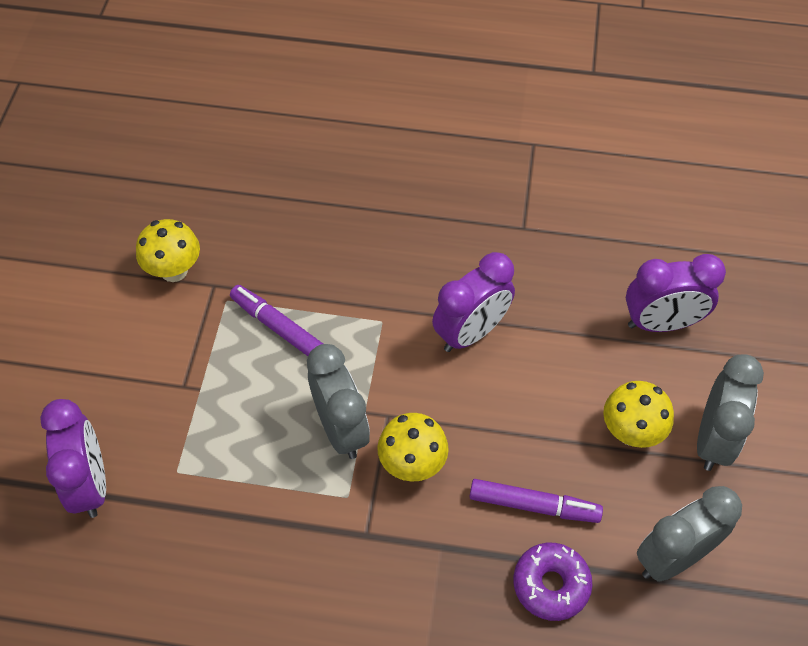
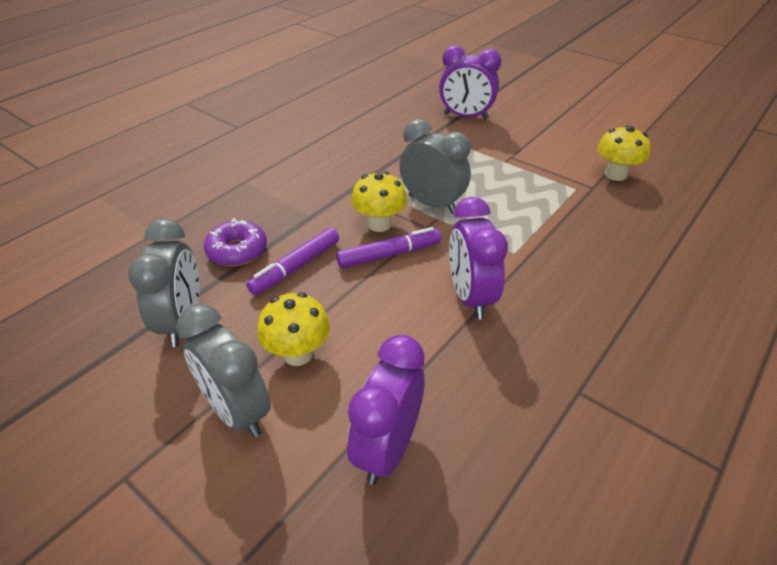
camera: 120 degrees right, 15 degrees down
purple marker [230,285,323,356] -> purple marker moved to [336,227,441,268]
grey clock [307,344,370,459] -> grey clock turned 150 degrees counterclockwise [399,119,471,214]

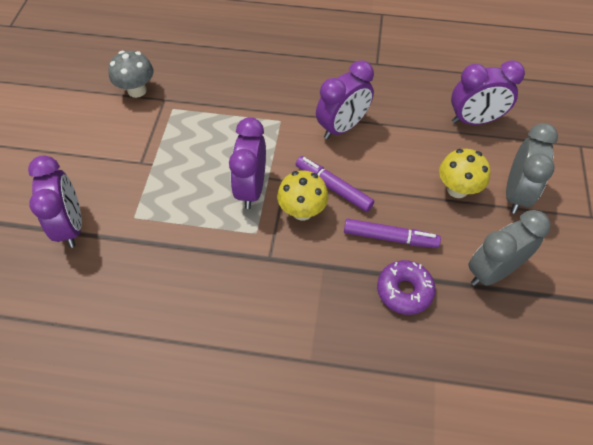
camera: 120 degrees left, 15 degrees up
grey clock [399,119,471,214] -> purple clock [229,117,266,209]
yellow mushroom [597,126,651,181] -> grey mushroom [108,51,154,98]

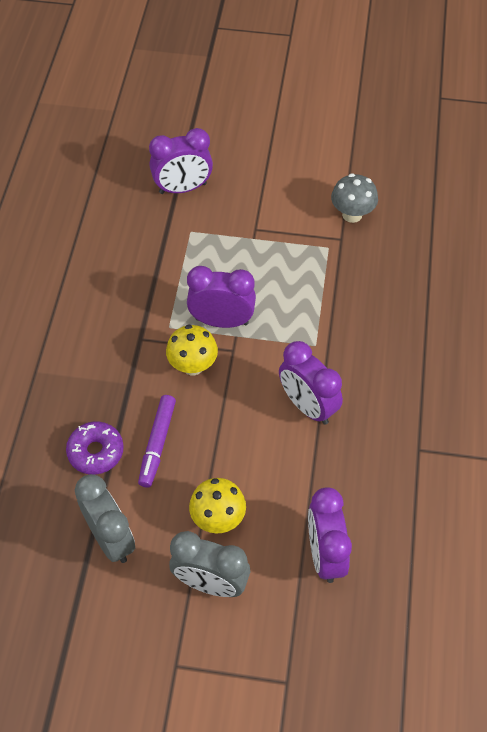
camera: 90 degrees right, 0 degrees up
purple marker [296,156,374,212] -> none

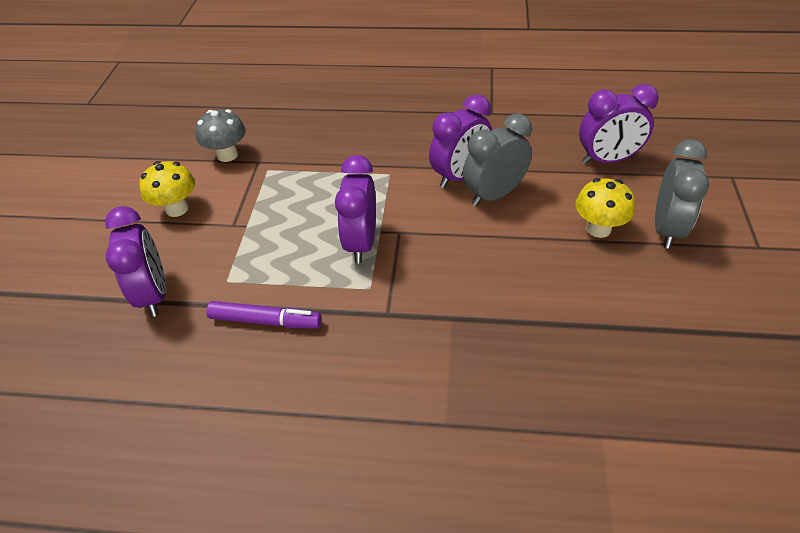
camera: 90 degrees left, 10 degrees down
purple donut [66,421,124,475] -> none
grey clock [75,474,135,563] -> grey clock moved to [463,113,532,206]
purple marker [138,395,176,488] -> purple marker moved to [206,301,321,329]
yellow mushroom [166,325,218,375] -> yellow mushroom moved to [139,161,195,217]

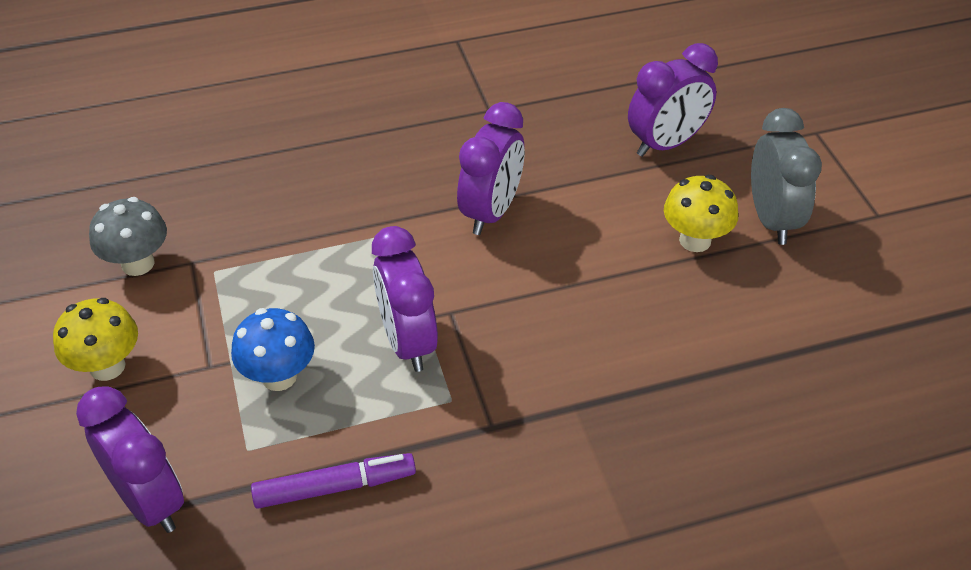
camera: 25 degrees left, 0 degrees up
grey clock [463,113,532,206] -> none
none -> blue mushroom [231,308,315,391]

